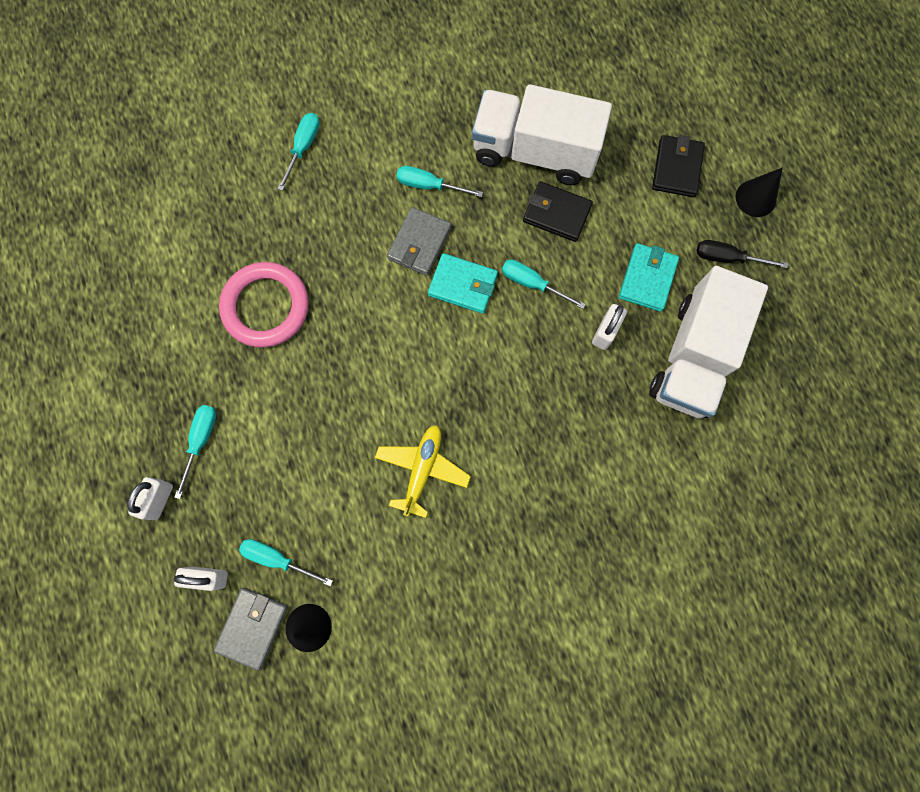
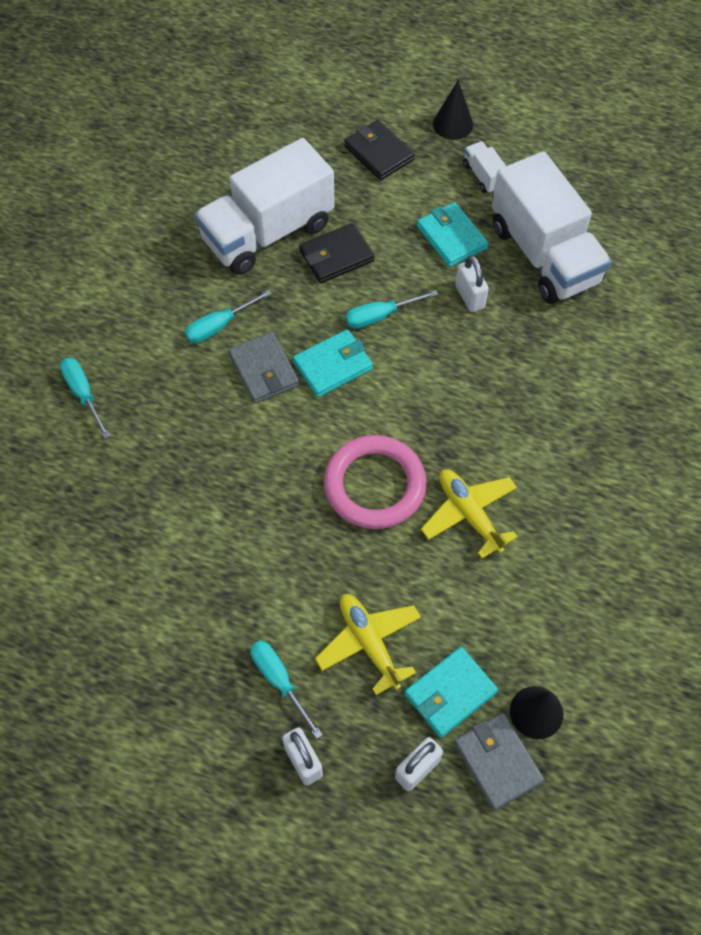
camera: 50 degrees left, 15 degrees down
pink ring [219,262,309,347] -> pink ring moved to [324,435,427,529]
turquoise screwdriver [239,539,333,586] -> turquoise wallet [404,647,498,738]
black screwdriver [697,240,788,268] -> white truck [463,141,506,194]
none -> yellow plane [315,594,421,695]

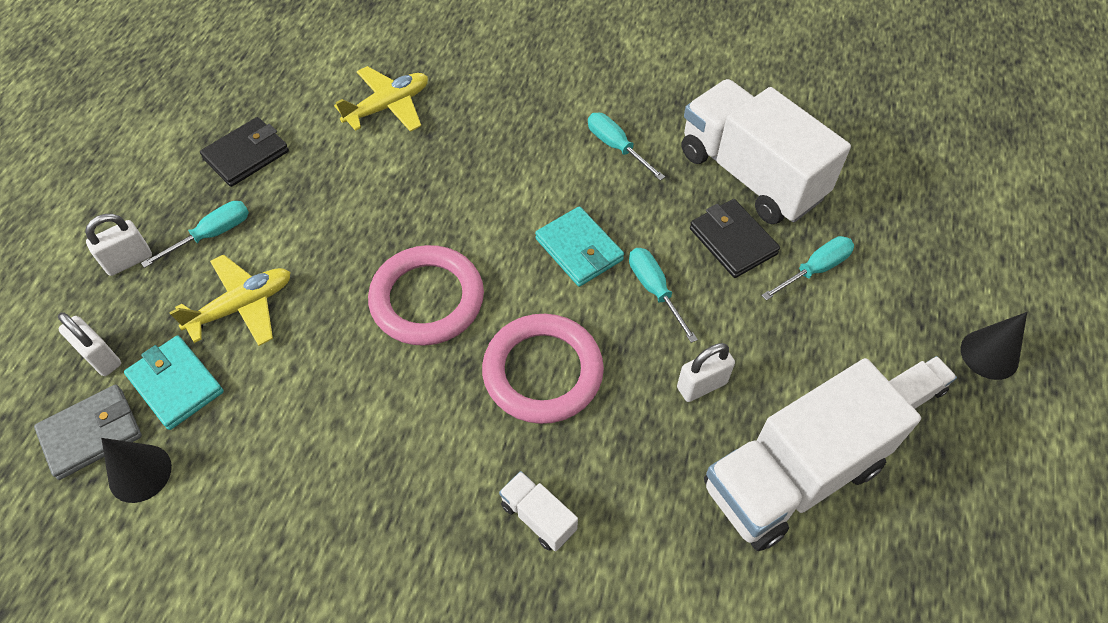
camera: 85 degrees right, 5 degrees down
turquoise screwdriver [60,358,110,439] -> turquoise screwdriver moved to [761,236,854,301]
grey wallet [228,332,299,404] -> none
black wallet [344,120,415,180] -> black wallet moved to [200,117,289,187]
turquoise wallet [417,202,489,267] -> none
yellow plane [421,469,518,558] -> yellow plane moved to [334,66,428,132]
none -> pink ring [482,314,604,424]
none -> white truck [499,471,578,551]

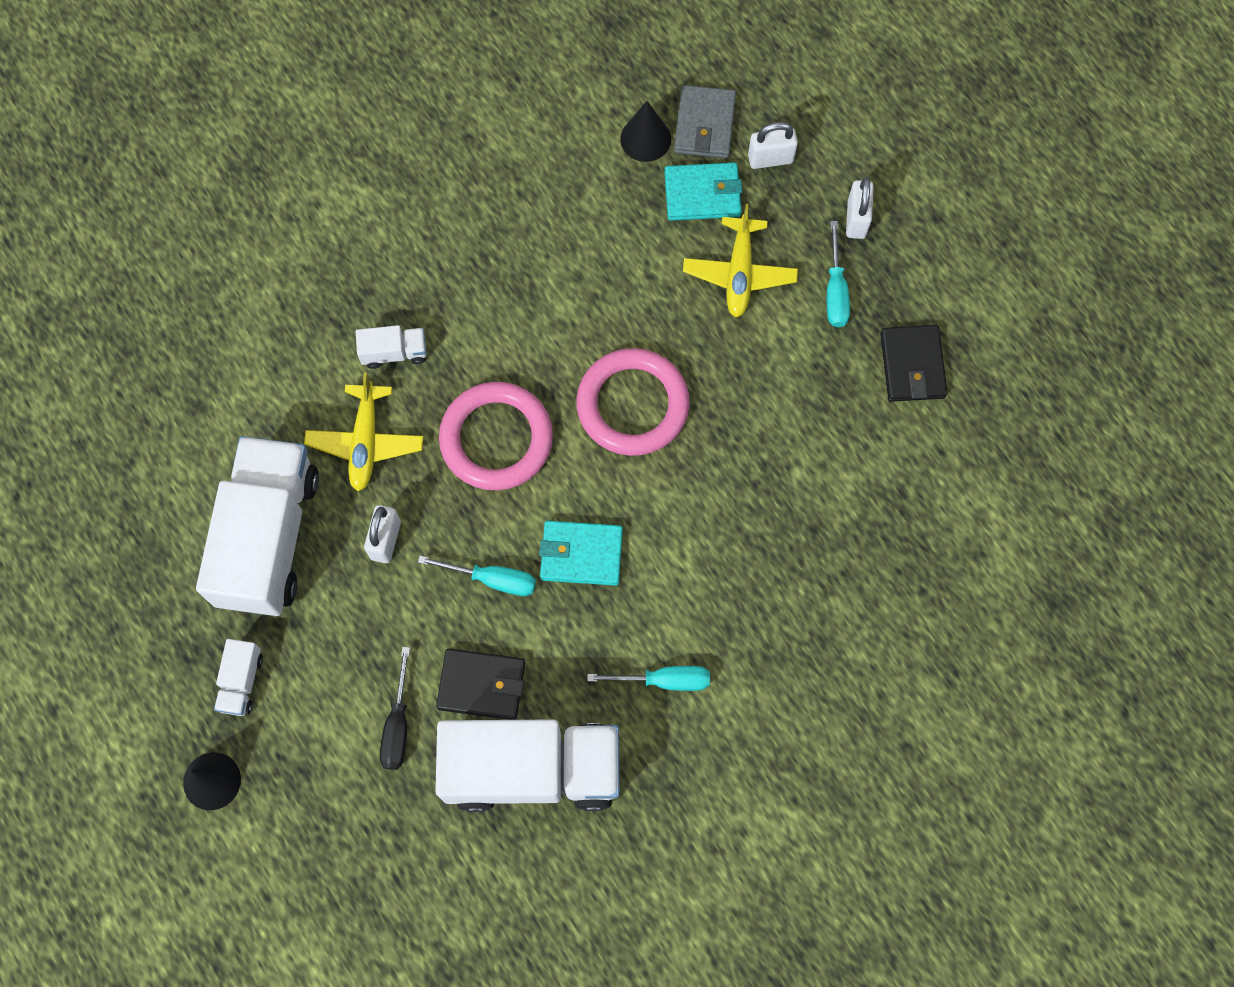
camera: 130 degrees right, 15 degrees up
yellow plane [334,66,428,132] -> yellow plane moved to [304,372,423,491]
turquoise screwdriver [761,236,854,301] -> black screwdriver [380,647,410,770]

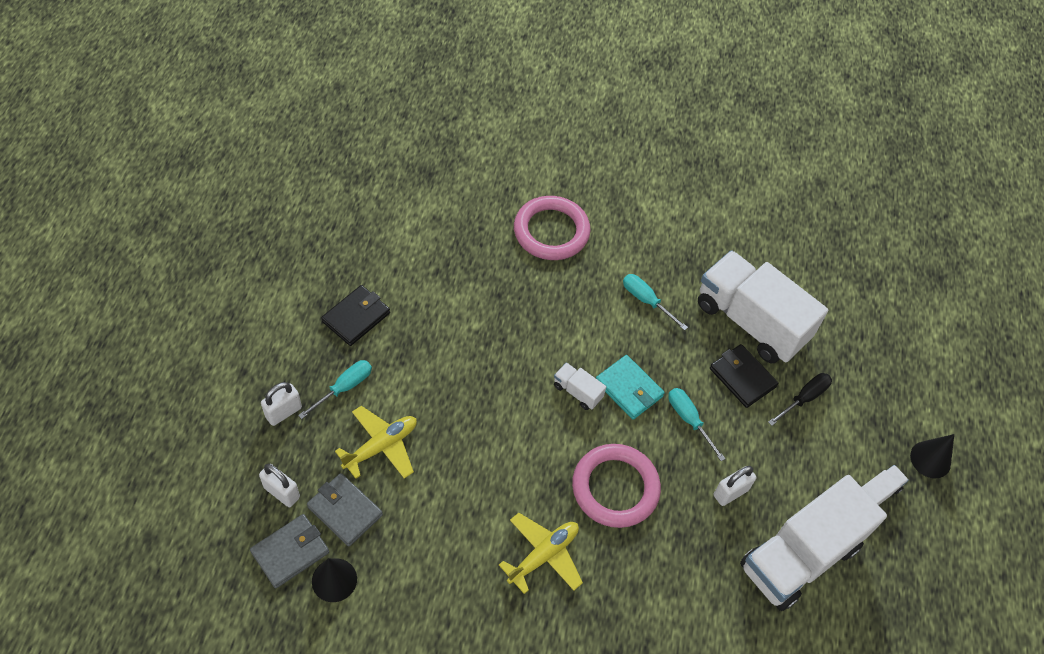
camera: 140 degrees left, 15 degrees down
yellow plane [304,372,423,491] -> yellow plane moved to [499,513,583,594]
white truck [356,325,427,369] -> white truck moved to [554,363,606,410]
pink ring [576,348,690,456] -> pink ring moved to [514,196,590,260]
turquoise wallet [664,162,742,221] -> grey wallet [307,473,383,546]

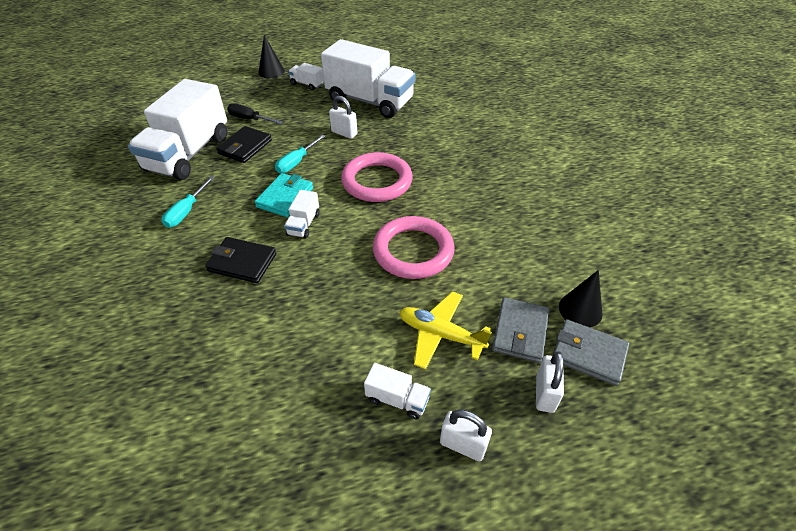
camera: 110 degrees left, 10 degrees down
turquoise screwdriver [298,360,372,419] -> white truck [364,363,431,419]
black wallet [321,285,390,346] -> black wallet moved to [205,237,276,283]
yellow plane [499,513,583,594] -> none
pink ring [514,196,590,260] -> pink ring moved to [373,216,455,279]

